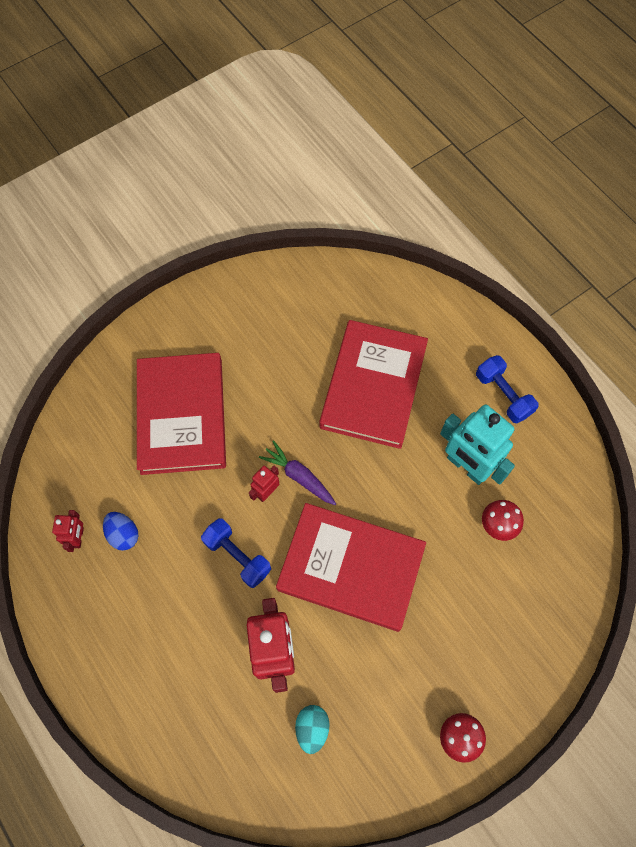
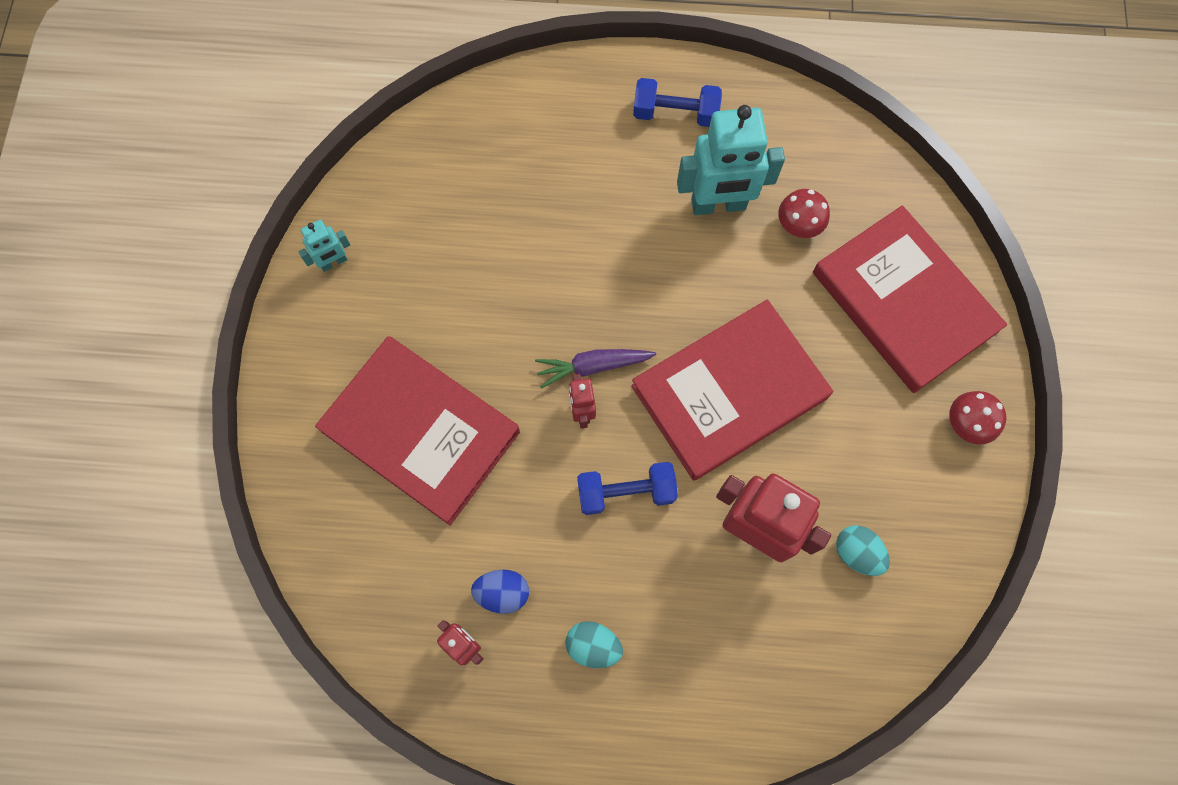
camera: 50 degrees left, 5 degrees up
red book [319,320,428,449] -> red book moved to [813,206,1007,393]
none -> turquoise robot [299,220,350,272]
none -> turquoise egg [565,621,623,668]

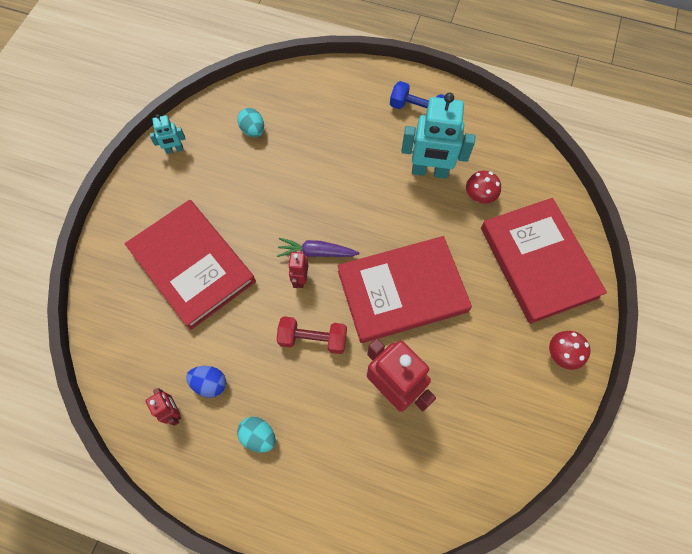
camera: 15 degrees right, 5 degrees down
blue dumbbell [577,462,678,515] -> red dumbbell [277,316,347,354]
turquoise egg [836,525,890,576] -> turquoise egg moved to [237,108,264,137]

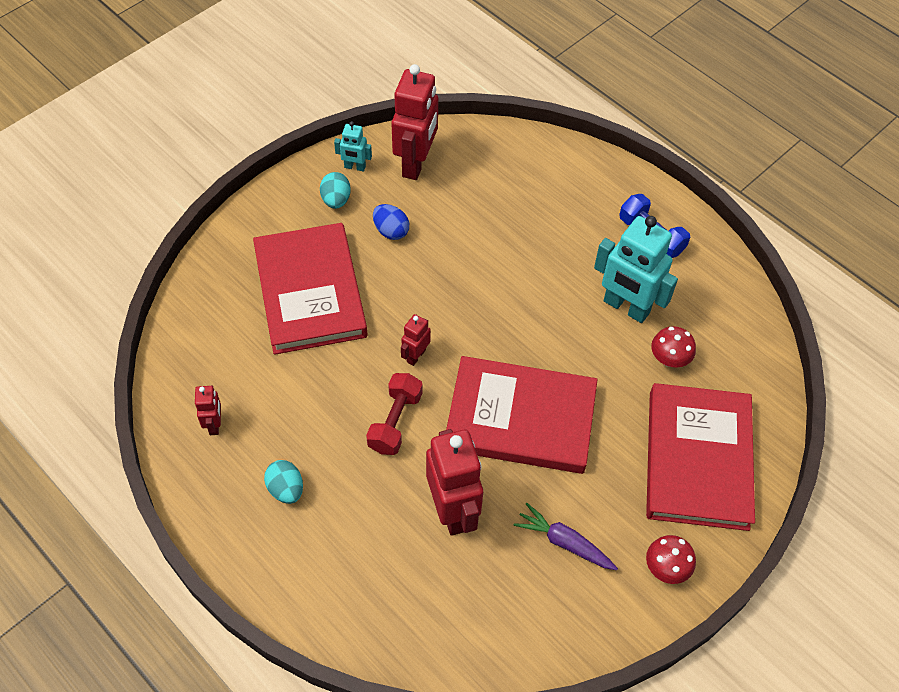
camera: 25 degrees right, 10 degrees down
blue egg [186,366,226,398] -> blue egg moved to [373,204,409,240]
turquoise egg [237,108,264,137] -> turquoise egg moved to [320,172,351,209]
purple carrot [277,238,360,257] -> purple carrot moved to [513,503,618,570]
red dumbbell [277,316,347,354] -> red dumbbell turned 75 degrees clockwise [366,373,423,455]
none -> red robot [391,64,438,180]

